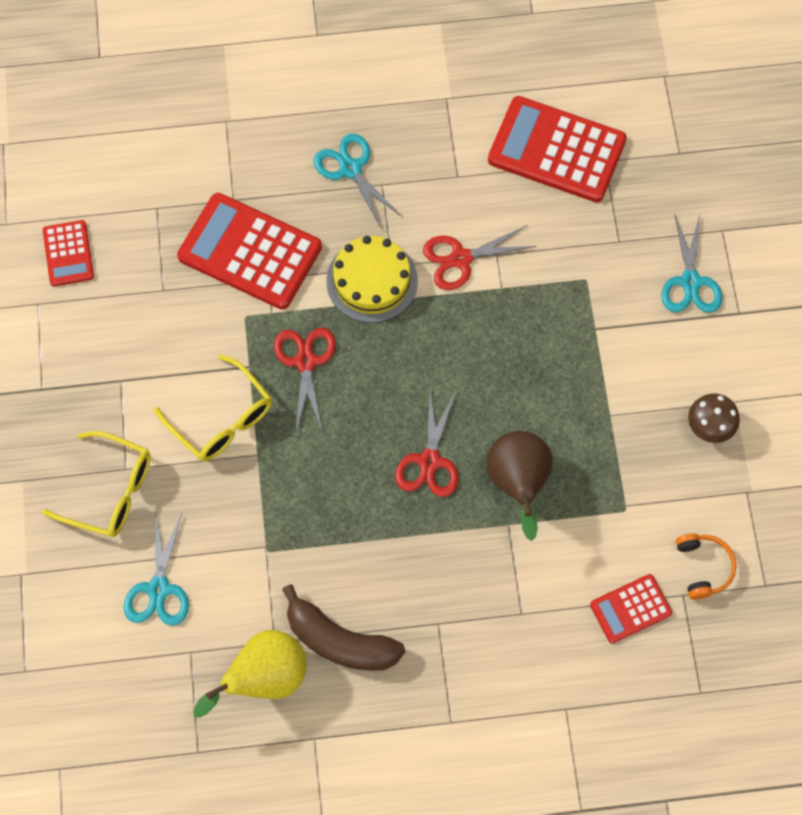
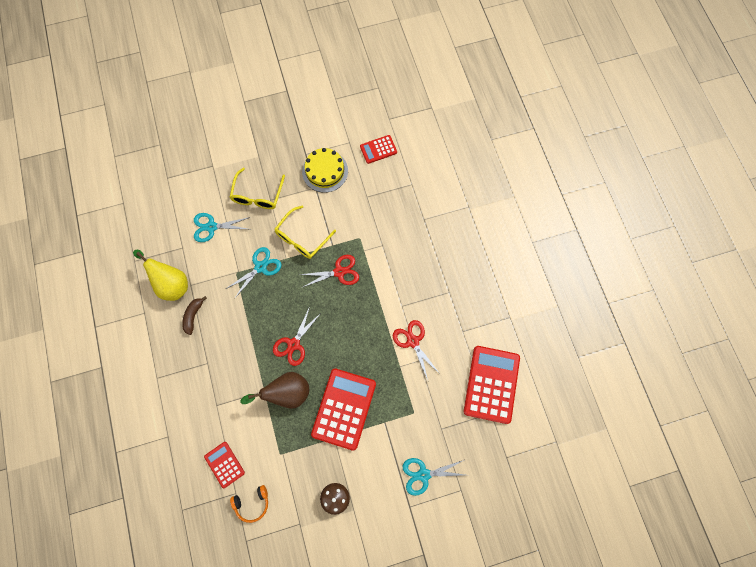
camera: 80 degrees right, 5 degrees up
red calculator [177,193,322,310] -> red calculator moved to [311,369,376,451]
brown banana [282,585,405,671] -> brown banana [182,296,207,335], size x0.60
turquoise scissors [313,134,402,228] -> turquoise scissors moved to [226,247,282,299]
yellow cake [326,236,418,323] -> yellow cake moved to [302,148,348,193]
red scissors [395,389,459,497] -> red scissors turned 60 degrees counterclockwise [273,307,322,366]

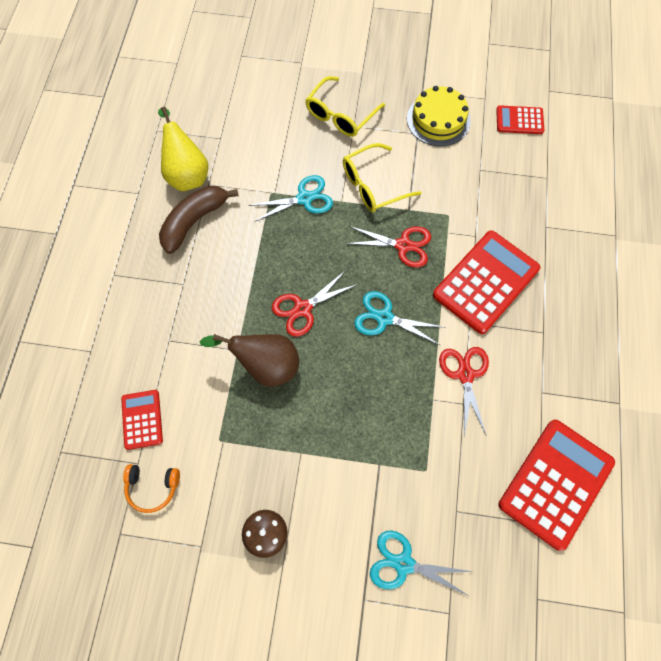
camera: 25 degrees right, 5 degrees down
brown banana [182,296,207,335] -> brown banana [159,186,239,254], size x1.67
turquoise scissors [194,213,250,242] -> turquoise scissors moved to [354,291,443,345]
red calculator [311,369,376,451] -> red calculator moved to [433,231,540,334]

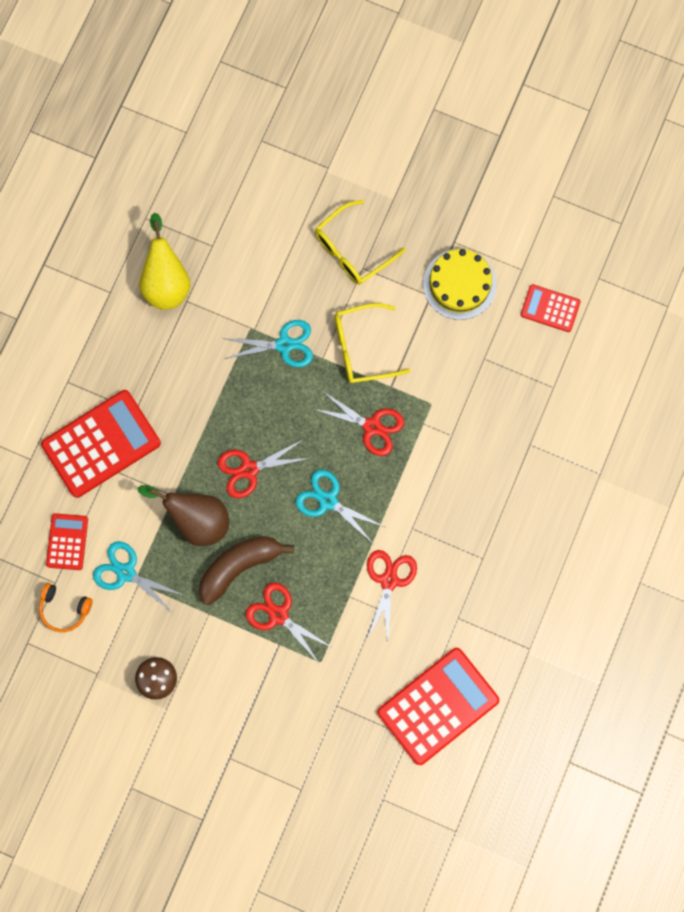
camera: 15 degrees right, 10 degrees up
brown banana [159,186,239,254] -> brown banana moved to [199,536,294,605]
turquoise scissors [370,531,473,596] -> turquoise scissors moved to [93,541,183,613]
red calculator [433,231,540,334] -> red calculator moved to [41,390,161,498]
none -> red scissors [246,583,333,662]

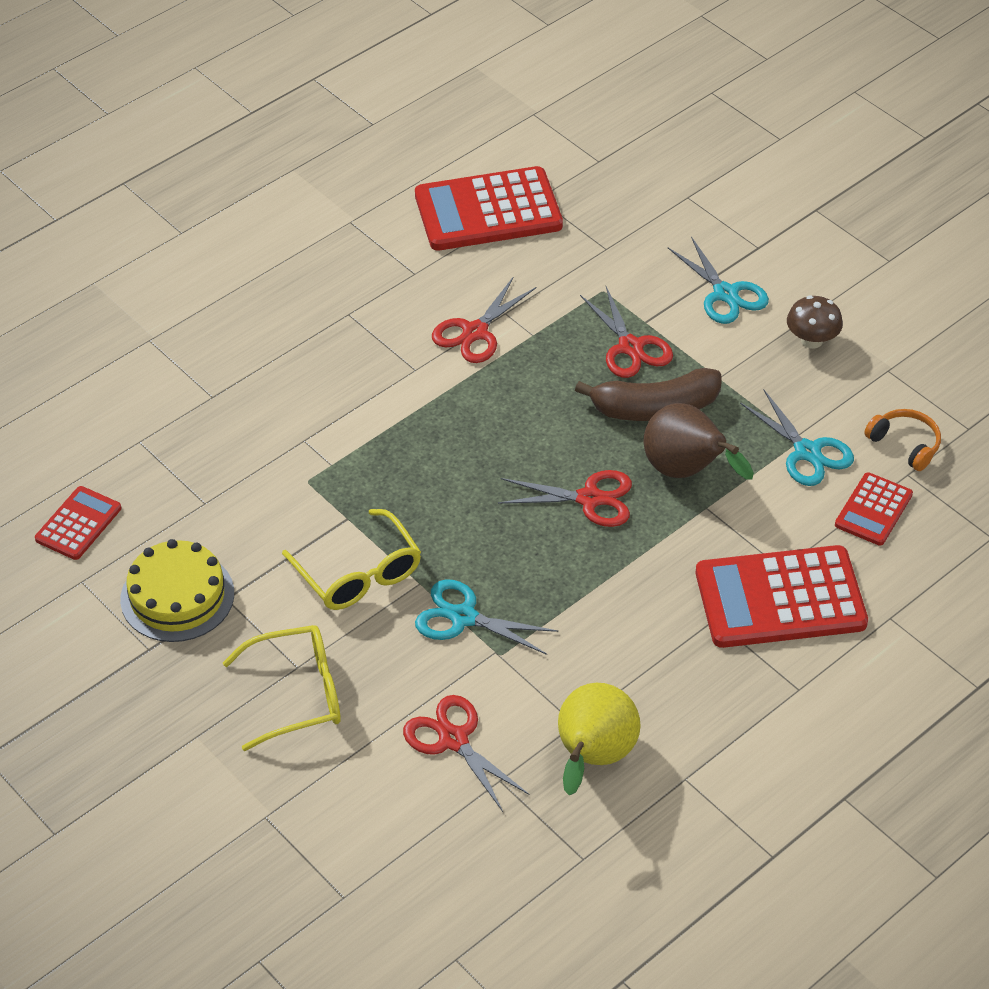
camera: 155 degrees left, 30 degrees down
turquoise scissors [295,470,385,542] -> turquoise scissors moved to [668,236,769,324]
red scissors [313,390,404,456] -> red scissors moved to [403,695,530,812]
yellow glasses [335,303,410,383] -> yellow glasses turned 45 degrees clockwise [282,509,421,610]
red calculator [521,284,580,332] -> red calculator turned 105 degrees counterclockwise [35,486,121,560]

